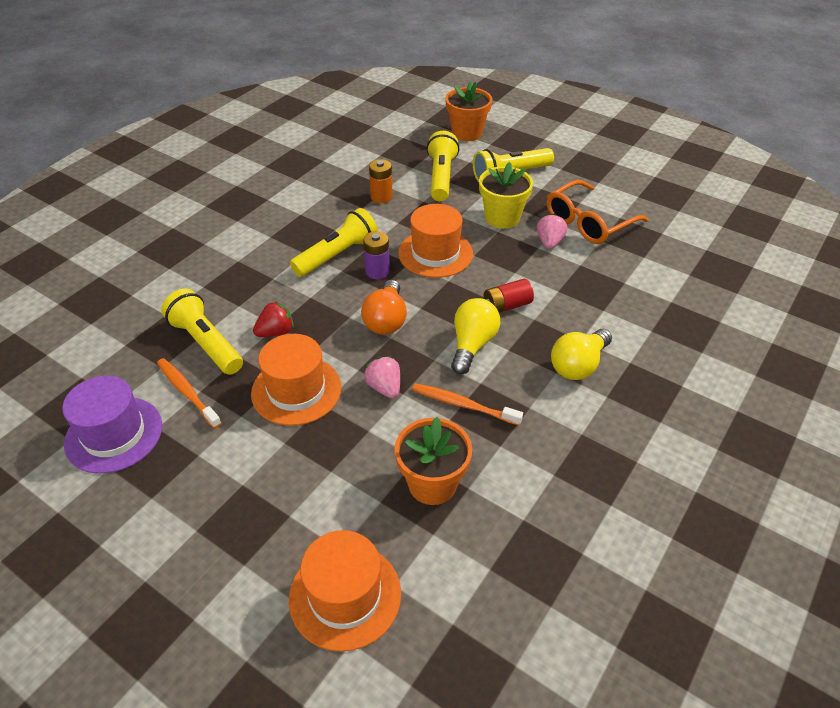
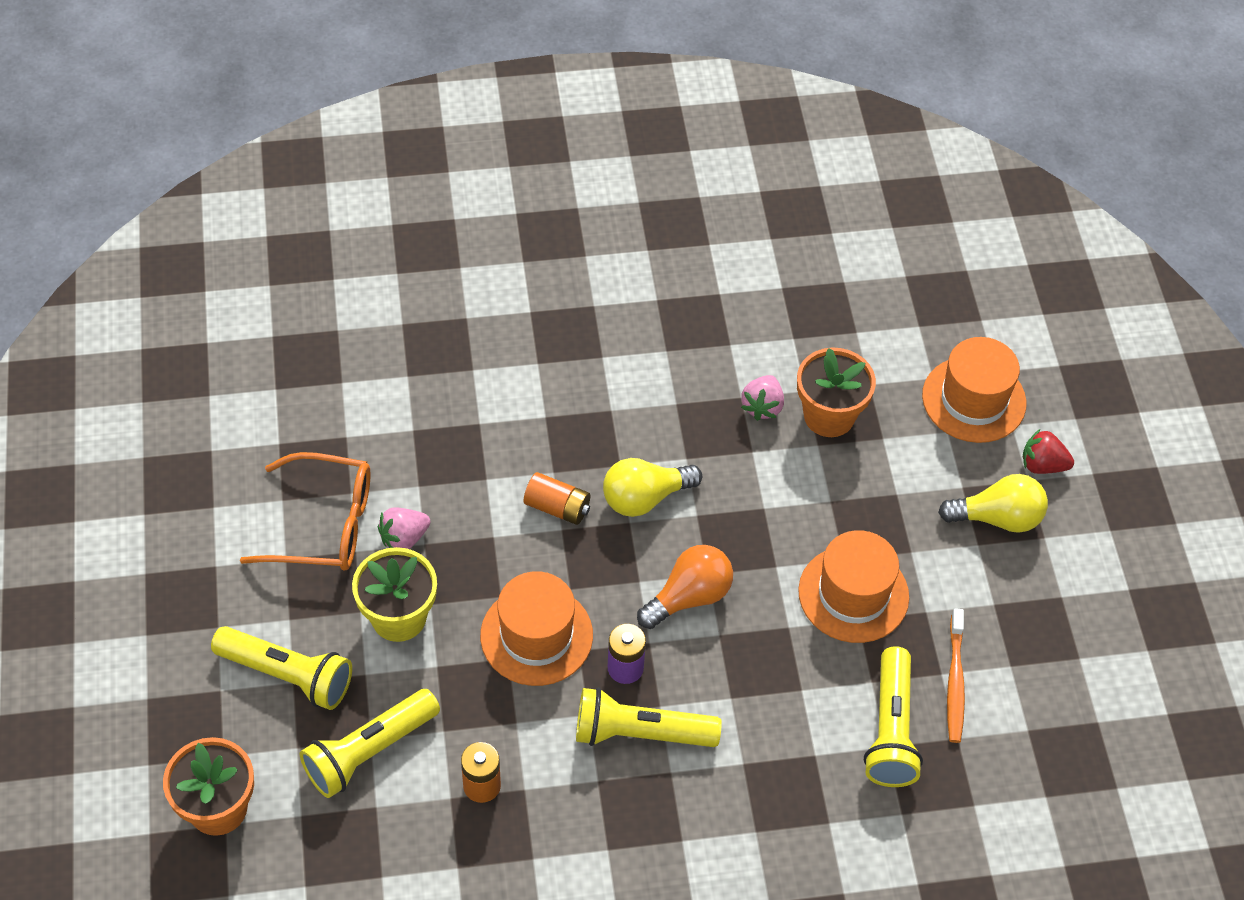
camera: 135 degrees left, 10 degrees up
purple hat [62,376,162,474] -> none
red strawberry [253,301,294,337] -> red strawberry moved to [1023,429,1074,474]
pink strawberry [364,356,400,398] -> pink strawberry moved to [741,375,784,421]
orange toothbrush [412,383,523,425] -> none
red battery [484,279,534,313] -> orange battery [524,472,590,525]
yellow light bulb [551,329,612,380] -> yellow light bulb moved to [938,474,1048,533]

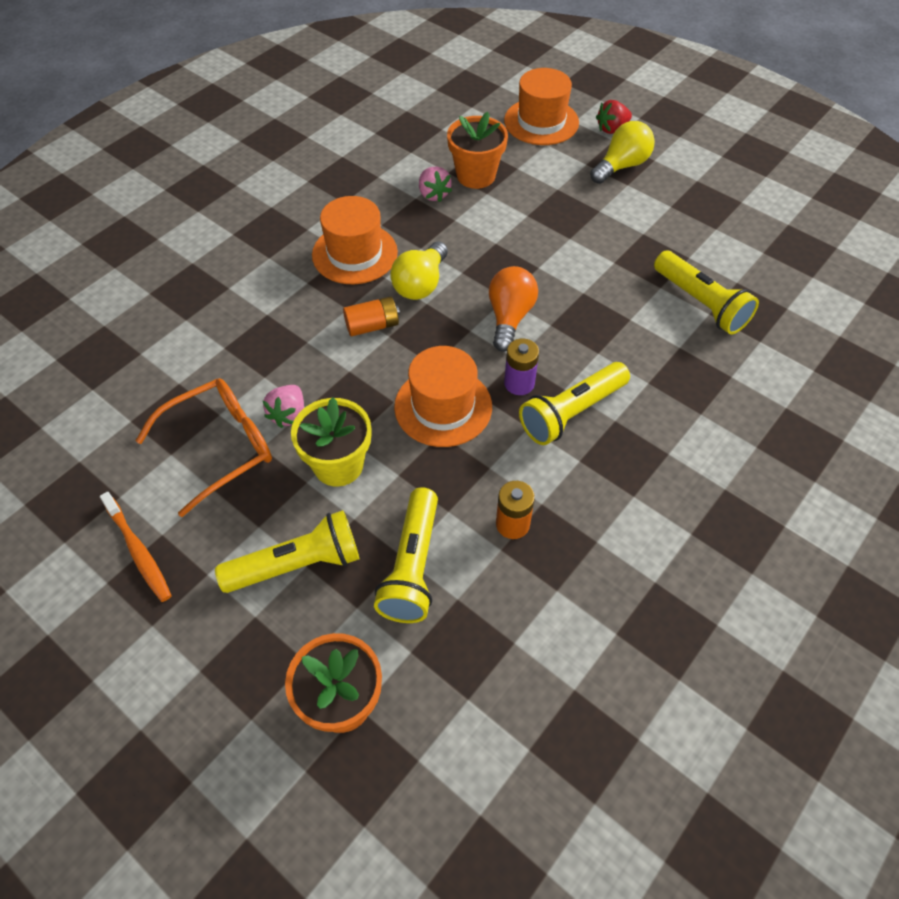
camera: 40 degrees left, 0 degrees up
orange hat [798,530,909,643] -> orange hat moved to [312,196,398,284]
orange toothbrush [947,608,965,743] -> orange toothbrush moved to [100,492,172,602]

